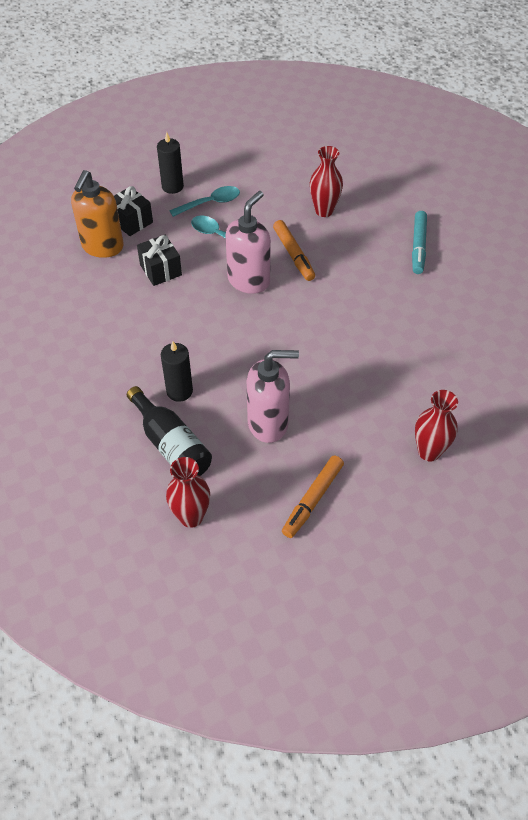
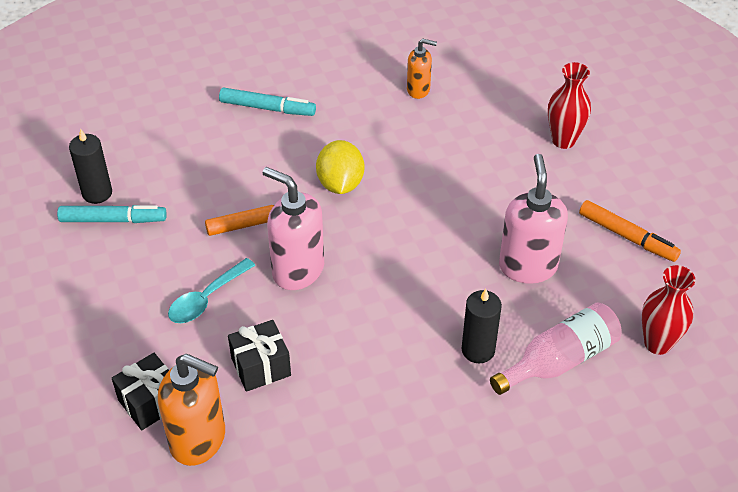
camera: 85 degrees left, 5 degrees down
black bottle [127,386,212,476] -> pink bottle [490,303,621,395]
black candle [157,132,184,194] -> black candle moved to [69,129,112,204]
turquoise spoon [170,186,240,217] -> none
red vase [310,146,343,217] -> none
none -> turquoise marker [57,205,167,223]
none -> yellow lemon [316,140,364,194]
none -> orange soap dispenser [407,39,437,99]

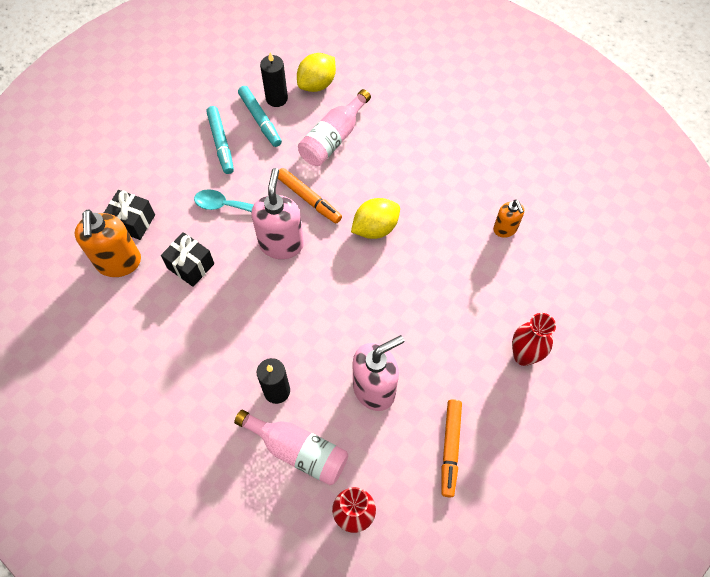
camera: 60 degrees right, 15 degrees up
turquoise marker [219,87,316,116] -> turquoise marker moved to [206,106,234,174]
none -> yellow lemon [297,53,336,92]
none -> pink bottle [298,89,371,166]

